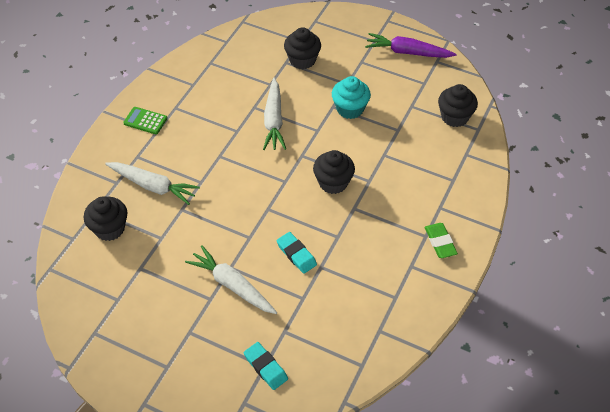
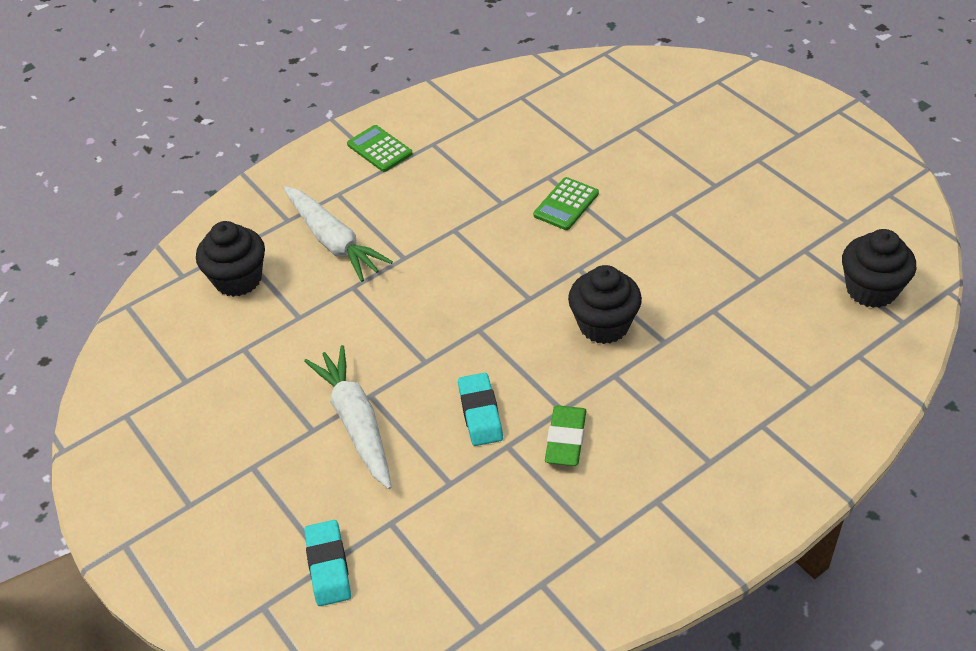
camera: 30 degrees right, 5 degrees down
white carrot [263,78,286,150] -> green calculator [533,177,599,230]
black cupcake [284,27,321,69] -> none
turquoise cupcake [332,76,371,119] -> none
purple carrot [365,33,456,58] -> none
green eraser [425,223,458,258] -> green eraser moved to [545,405,586,466]

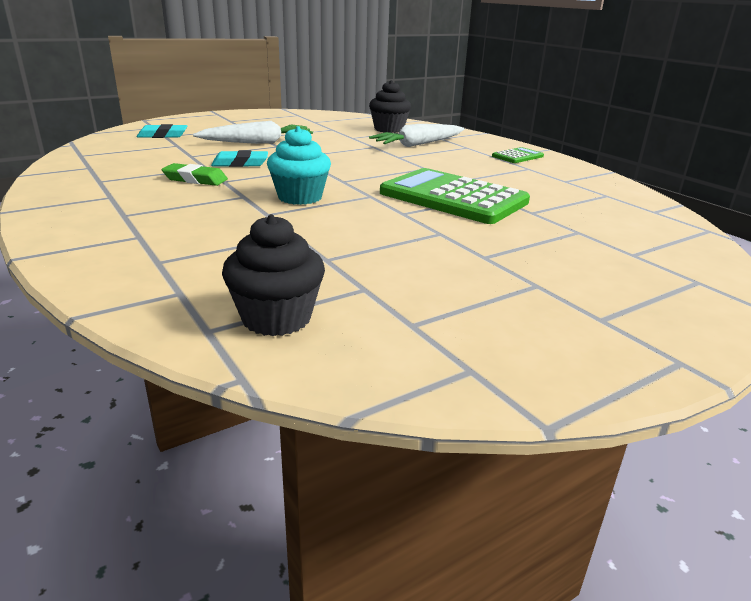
camera: 90 degrees right, 20 degrees down
green calculator [533,177,599,230] -> green calculator [380,168,530,224], size x2.19
black cupcake [568,265,642,344] -> turquoise cupcake [267,126,331,205]

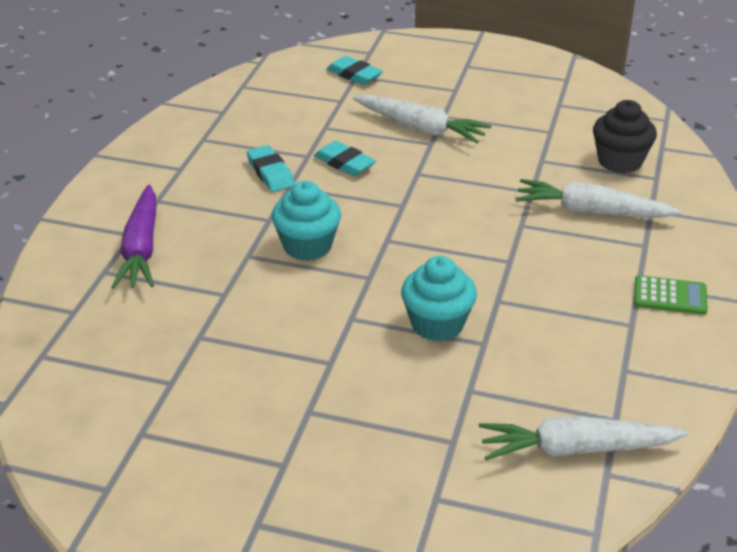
camera: 50 degrees right, 10 degrees up
green eraser [161,163,228,186] -> turquoise eraser [247,145,295,192]
black cupcake [222,214,325,336] -> none
green calculator [380,168,530,224] -> turquoise cupcake [401,256,477,341]
none -> purple carrot [111,185,156,289]
none -> white carrot [479,416,688,460]

